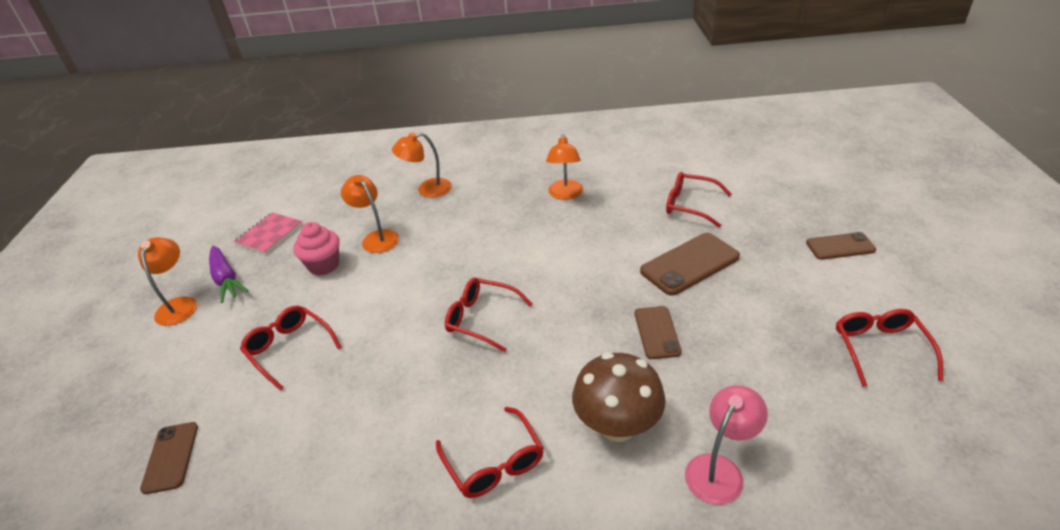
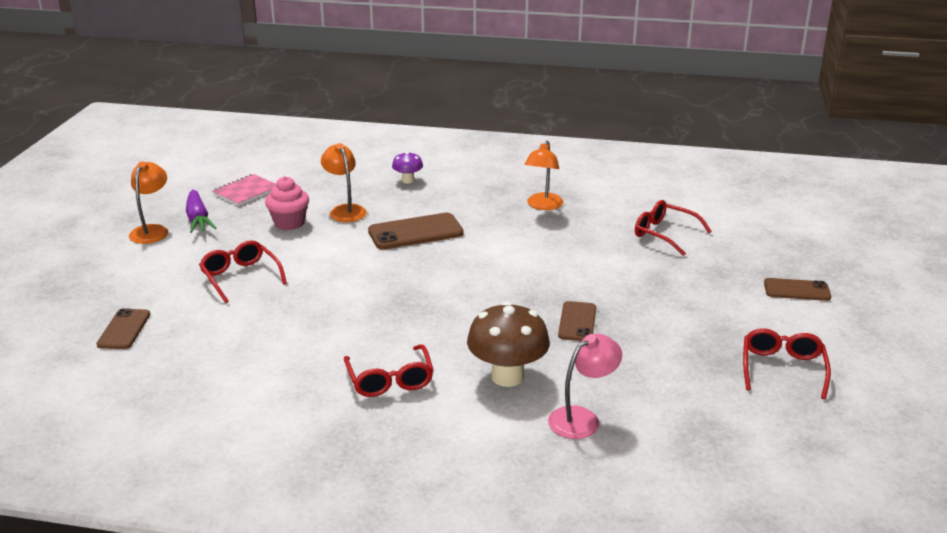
camera: 10 degrees right, 10 degrees down
orange lamp [392,132,452,198] -> purple mushroom [392,151,423,183]
red glasses [445,278,533,352] -> none
brown phone [640,233,740,296] -> brown phone moved to [368,213,464,250]

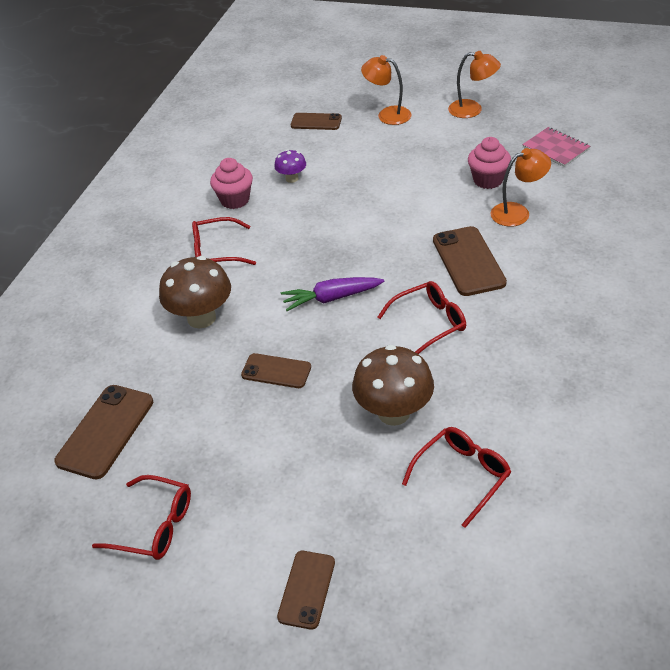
camera: 100 degrees right, 15 degrees up
purple carrot [186,190,216,233] -> purple carrot moved to [281,277,384,311]
red glasses [199,240,287,303] -> red glasses moved to [378,281,466,354]
purple mushroom [392,151,423,183] -> purple mushroom moved to [274,149,306,183]
orange lamp [524,141,563,210] -> orange lamp moved to [361,55,412,125]
pink lamp [548,334,622,439] -> none
none -> brown phone [54,385,153,480]
none -> pink cupcake [210,158,253,209]
none -> brown mushroom [352,345,434,426]

